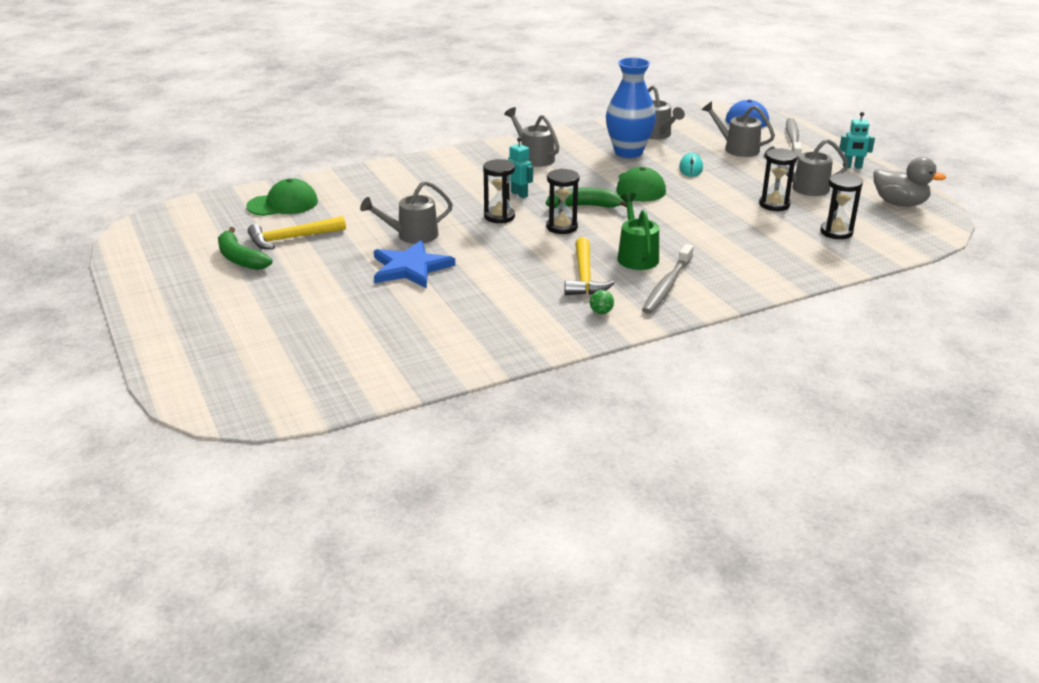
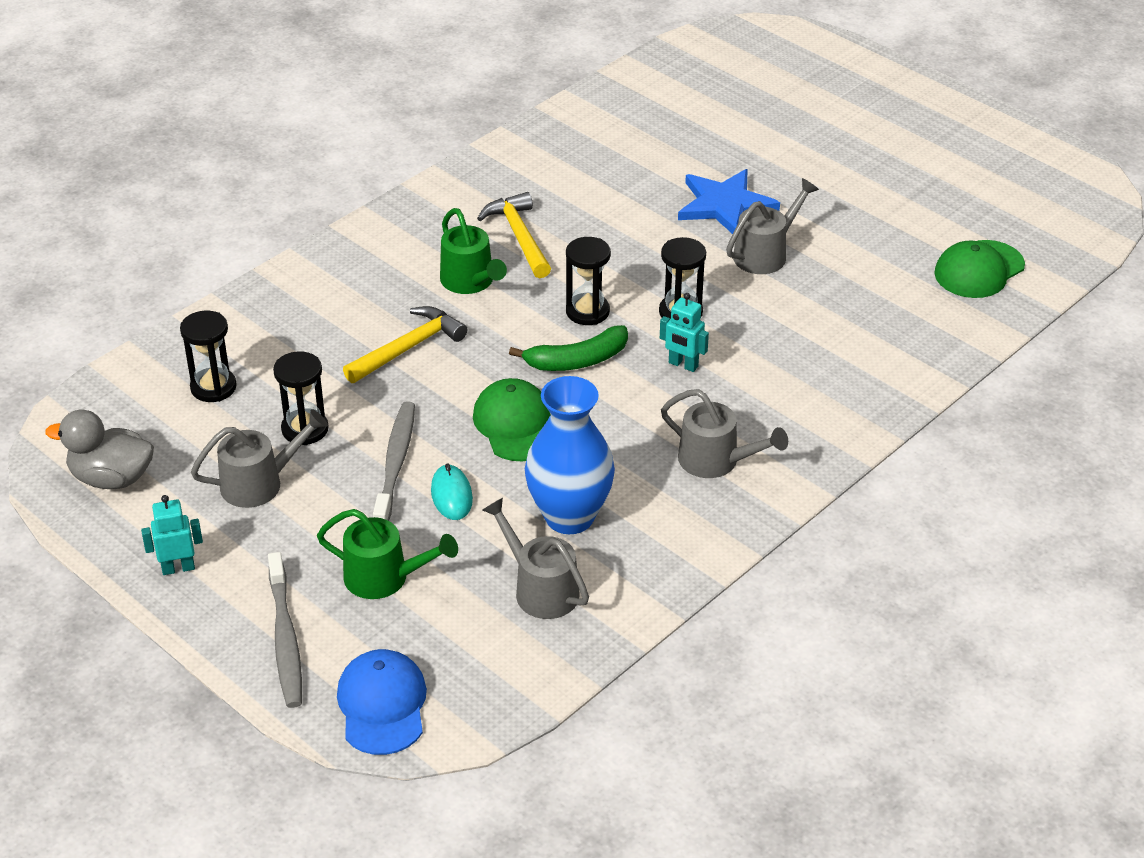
camera: 160 degrees right, 10 degrees up
green banana [218,227,272,270] -> none
yellow hammer [247,216,346,249] -> yellow hammer moved to [343,306,467,383]
green ball [590,290,614,314] -> none
grey toothbrush [642,244,694,314] -> grey toothbrush moved to [373,401,415,521]
grey watering can [702,101,775,157] -> green watering can [317,509,458,599]

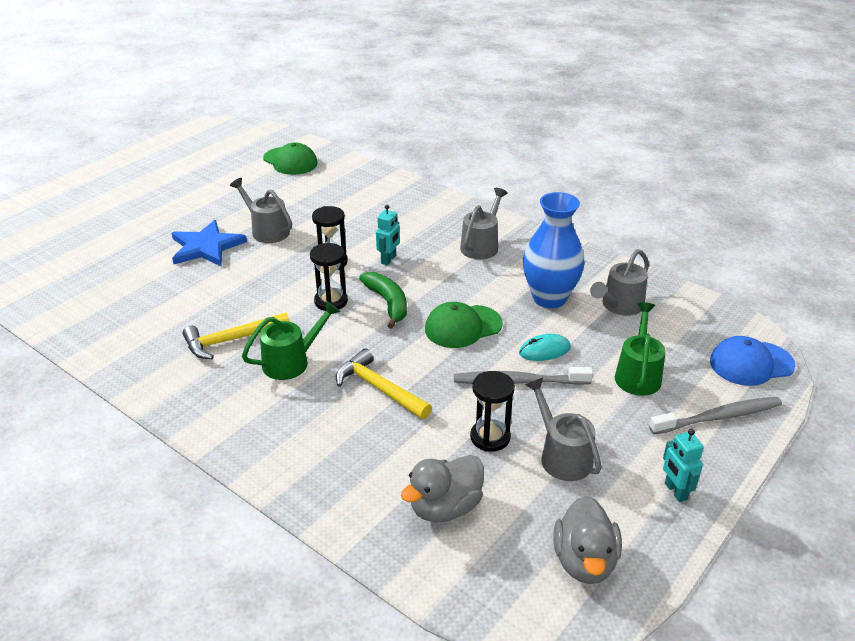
camera: 95 degrees left, 5 degrees down
black hourglass [180,311,237,402] -> grey duck [401,455,484,522]

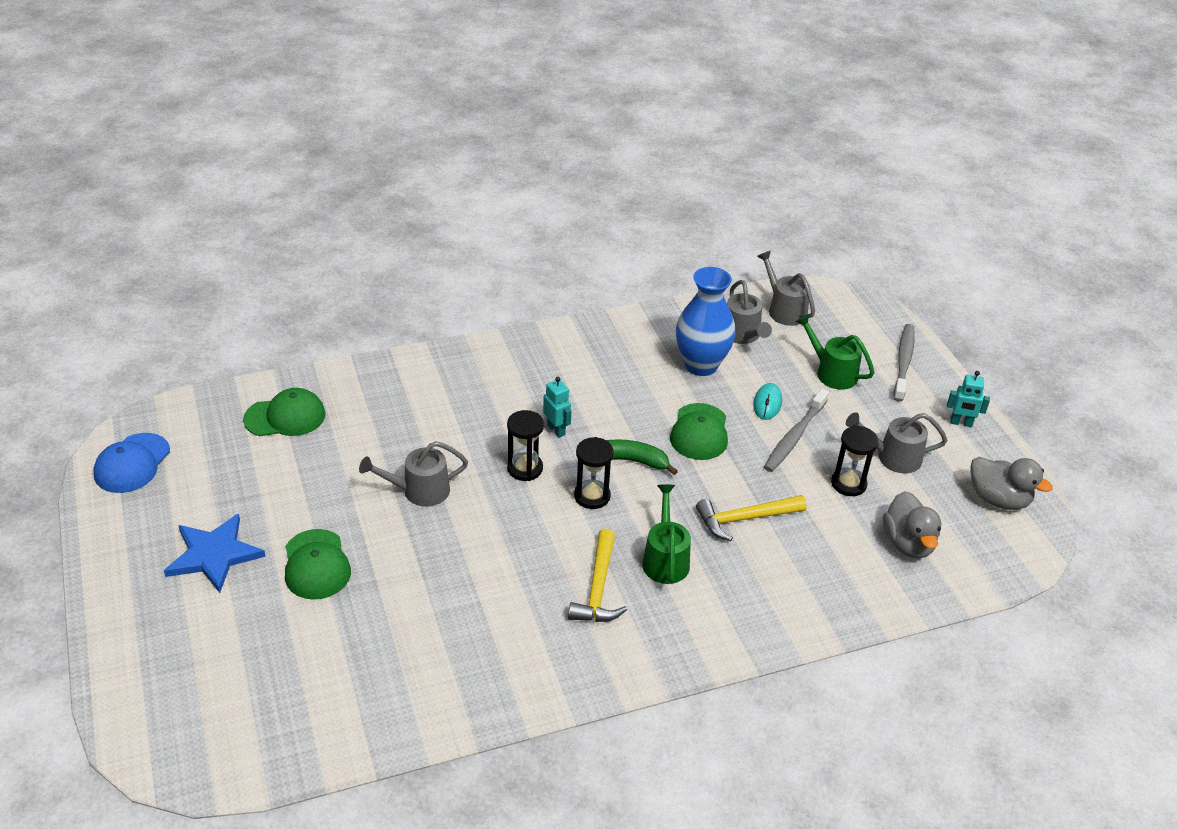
camera: 60 degrees left, 5 degrees up
blue star [172,220,247,266] -> blue star moved to [164,514,266,593]
grey watering can [460,188,508,260] -> grey watering can moved to [757,251,815,326]
blue cap [710,336,796,386] -> blue cap moved to [94,433,170,493]
none -> green cap [285,529,351,600]

